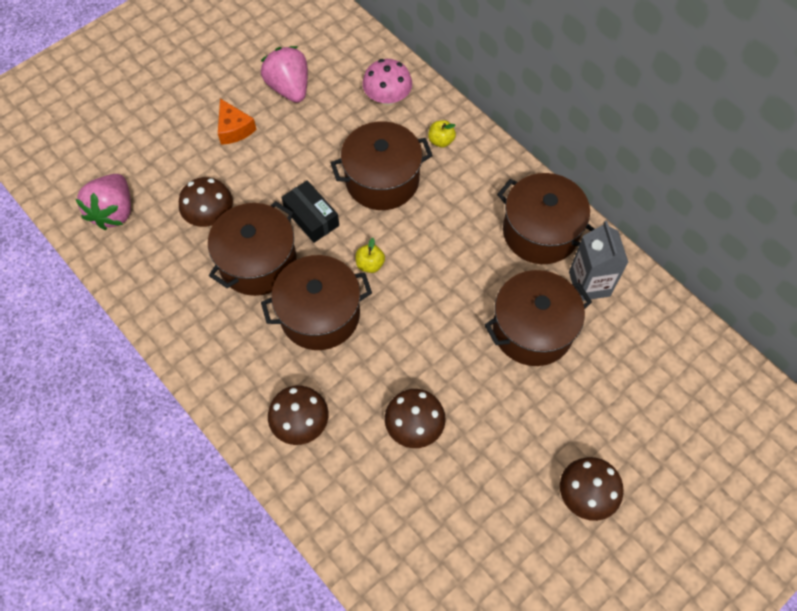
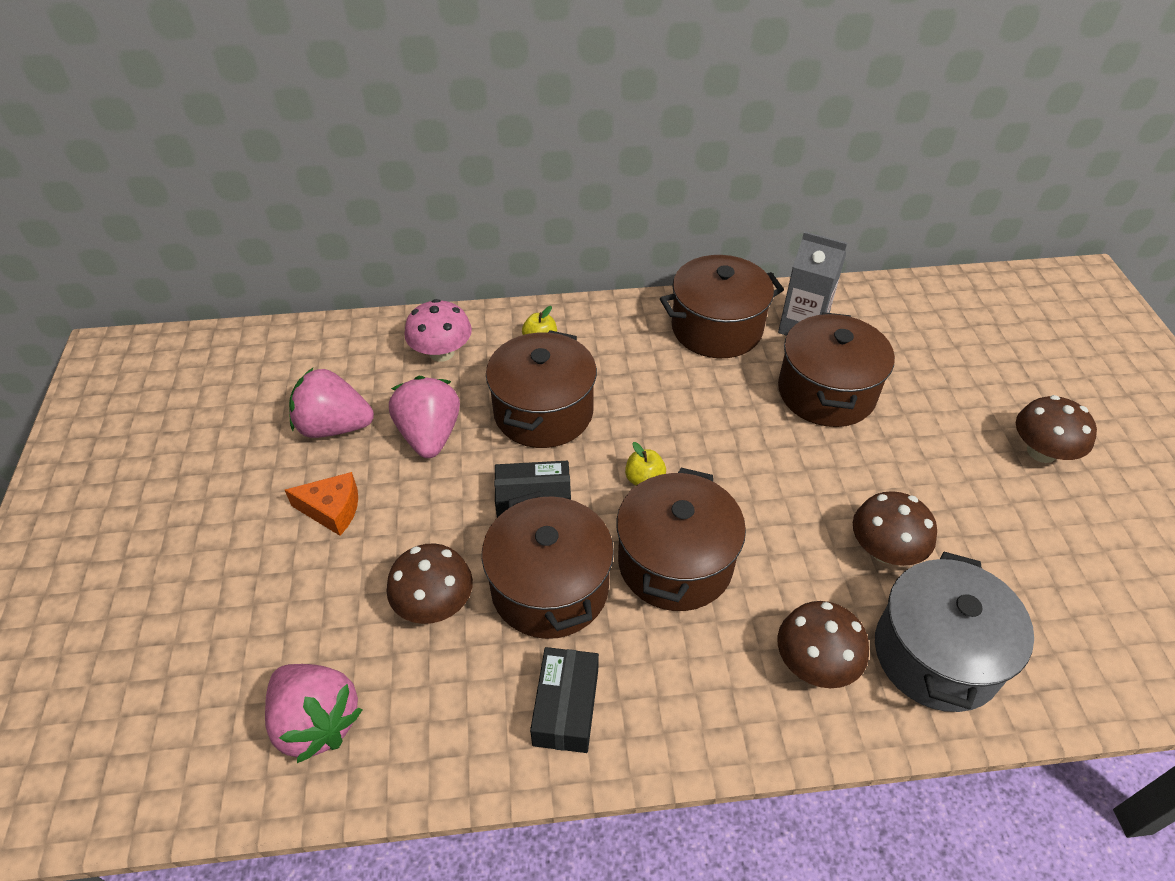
camera: 55 degrees left, 15 degrees down
none -> pink strawberry [389,376,460,458]
none -> black box [530,647,599,753]
none -> grey pot [875,552,1034,712]

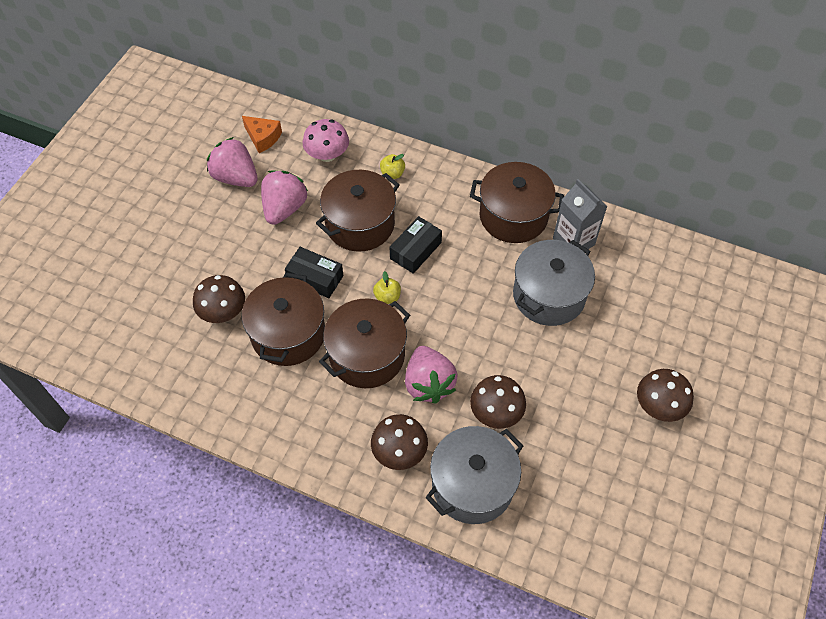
camera: 30 degrees right, 10 degrees up
pink strawberry [265,664,363,763] -> pink strawberry moved to [405,346,458,404]
orange cheese [285,472,358,536] -> orange cheese moved to [242,116,282,153]
black box [530,647,599,753] -> black box moved to [389,216,442,274]
brown pot [778,312,895,427] -> grey pot [513,240,595,326]

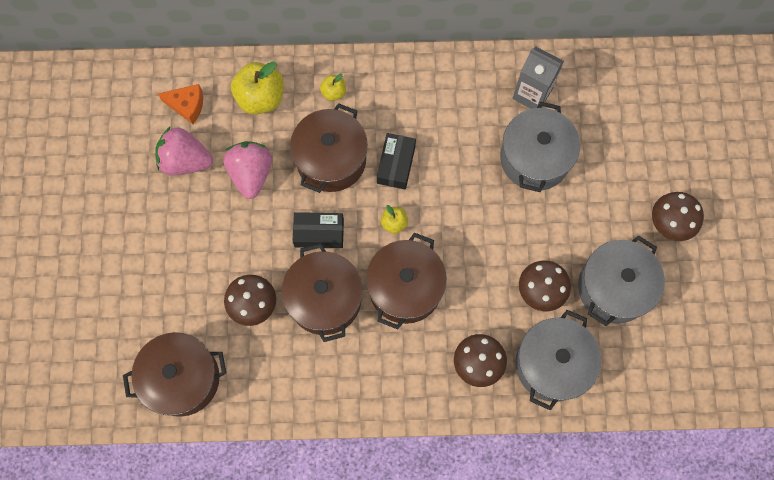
camera: 25 degrees left, 15 degrees up
pink mushroom [302,119,349,162] -> yellow apple [231,61,284,114]
pink strawberry [405,346,458,404] -> none
brown pot [470,162,564,243] -> brown pot moved to [123,332,226,417]
none -> grey pot [578,235,665,326]

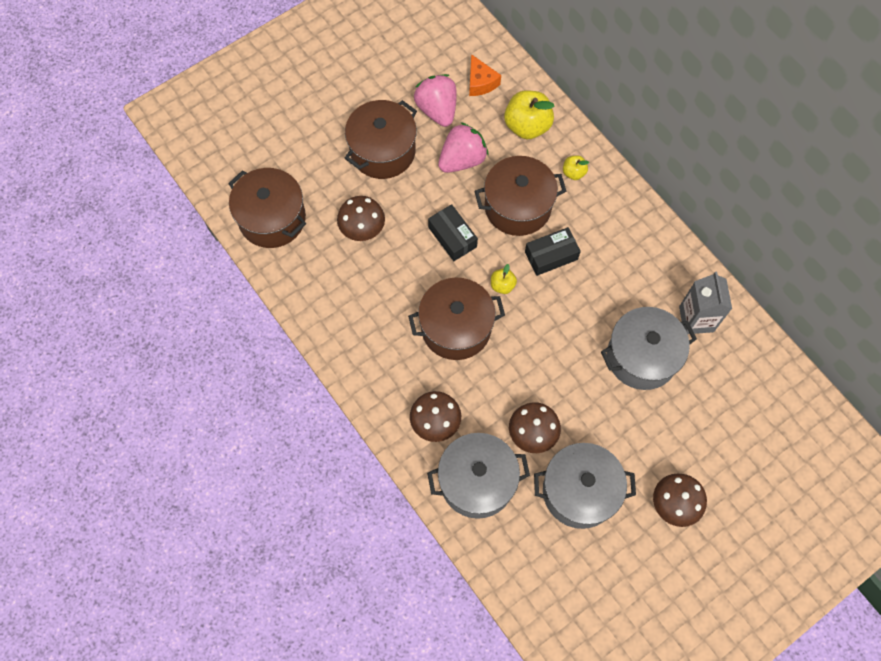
camera: 55 degrees right, 5 degrees down
brown pot [282,243,363,342] -> brown pot moved to [345,100,417,179]

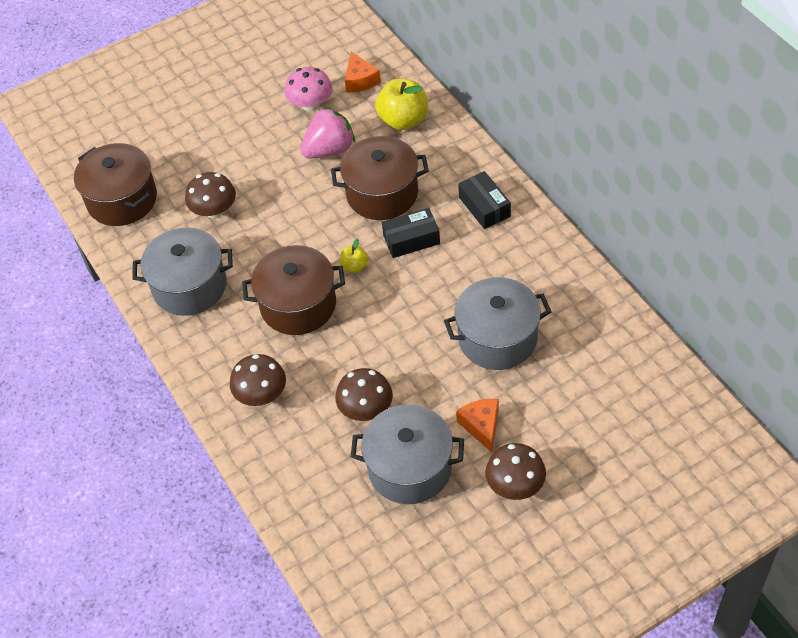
camera: 10 degrees right, 15 degrees down
brown pot [345,100,417,179] -> none
pink strawberry [414,74,457,127] -> pink mushroom [285,67,332,112]
grey pot [427,433,530,519] -> grey pot moved to [132,227,233,316]
black box [428,204,478,261] -> black box moved to [458,171,511,229]
yellow apple [563,156,589,180] -> none
grey carton [679,272,732,334] -> none
none -> orange cheese [456,399,499,452]

